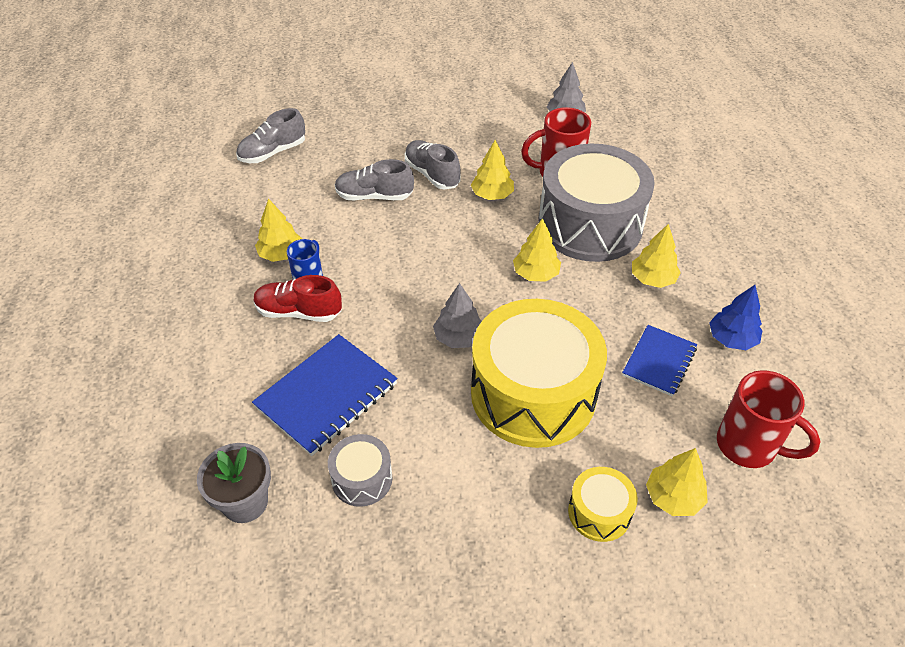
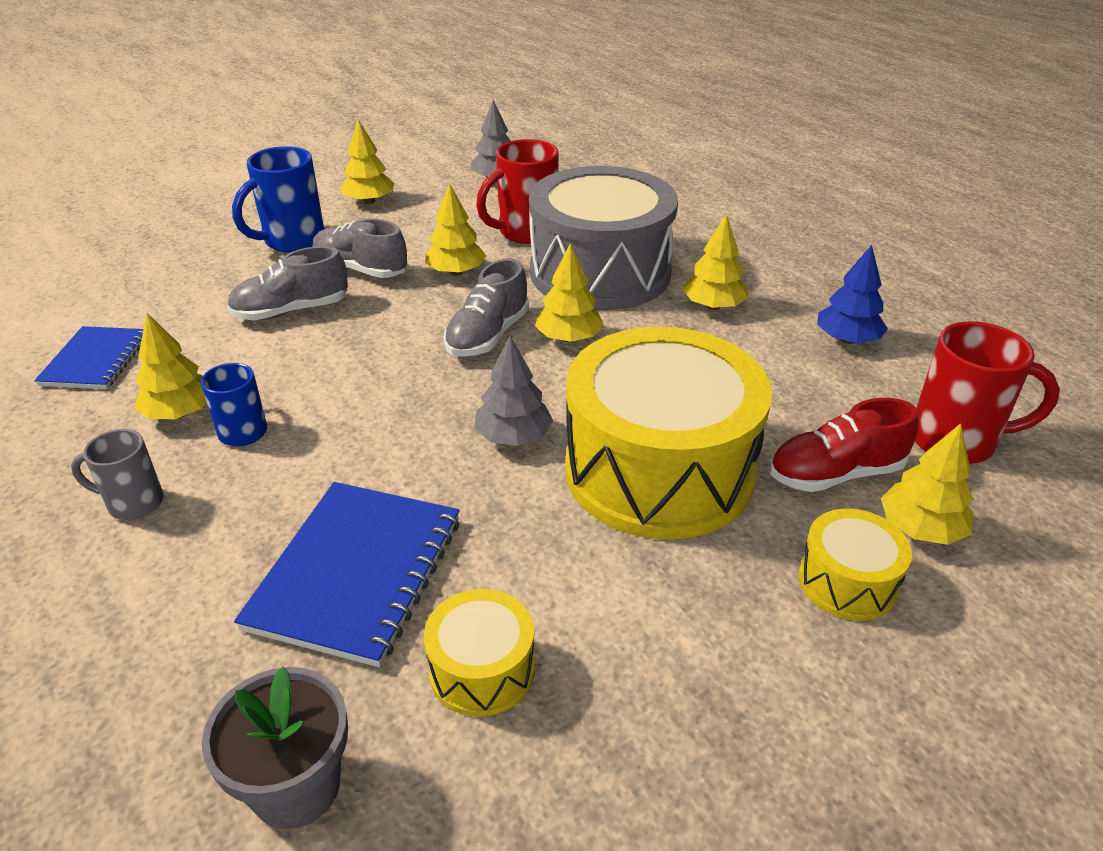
camera: 25 degrees left, 10 degrees down
grey shoe [236,108,305,163] -> grey shoe moved to [444,258,529,357]
red shoe [253,275,342,322] -> red shoe moved to [770,398,918,492]
grey drum [328,434,392,507] -> yellow drum [424,589,535,717]
blue notebook [622,325,697,396] -> blue notebook moved to [34,326,143,389]
none -> grey mug [71,429,164,520]
none -> blue mug [232,146,324,253]
none -> yellow tree [340,120,394,204]

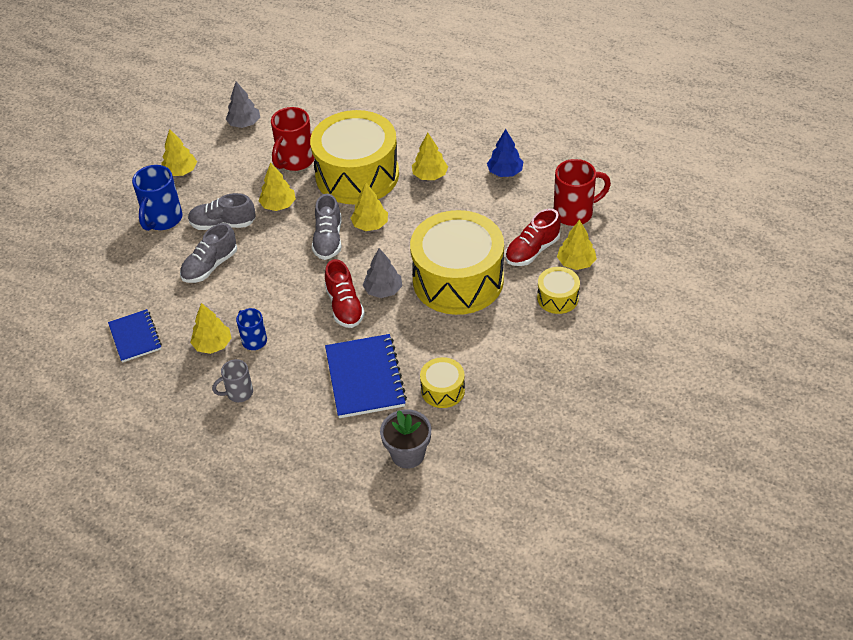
camera: 25 degrees left, 10 degrees up
grey drum [529,166,678,310] -> yellow drum [310,110,399,205]
none -> red shoe [325,259,365,328]

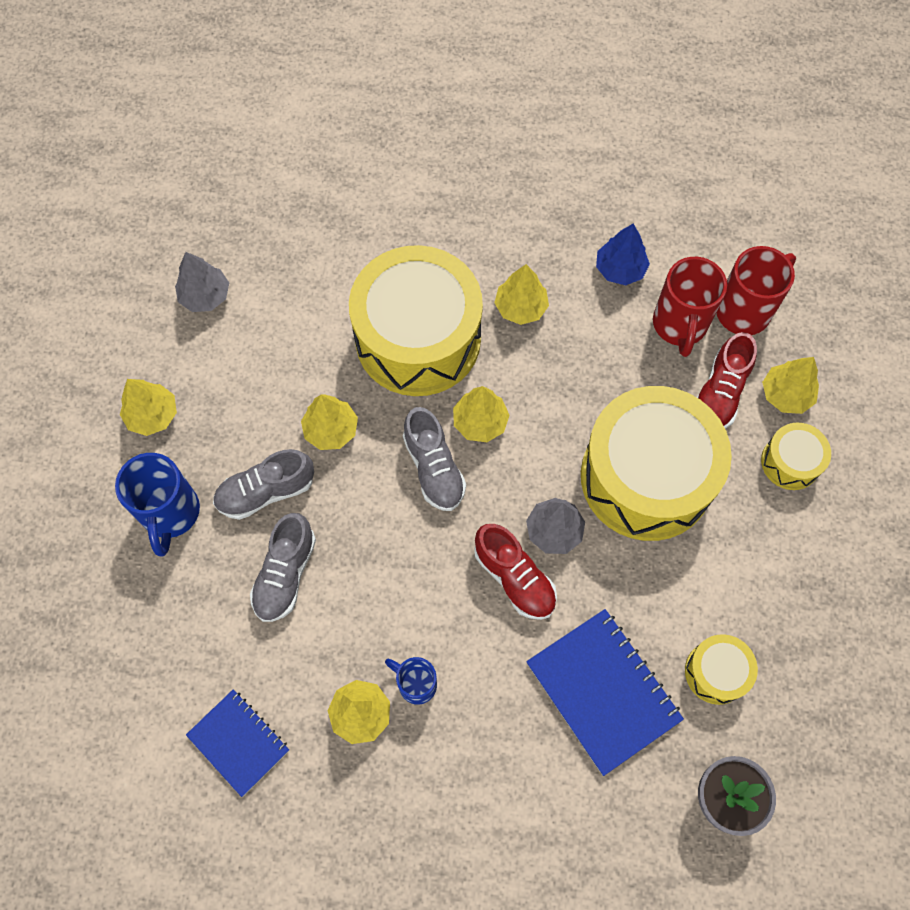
camera: 25 degrees left, 20 degrees up
grey mug [212,359,253,402] -> none
red mug [271,107,314,171] -> red mug moved to [653,257,727,357]

